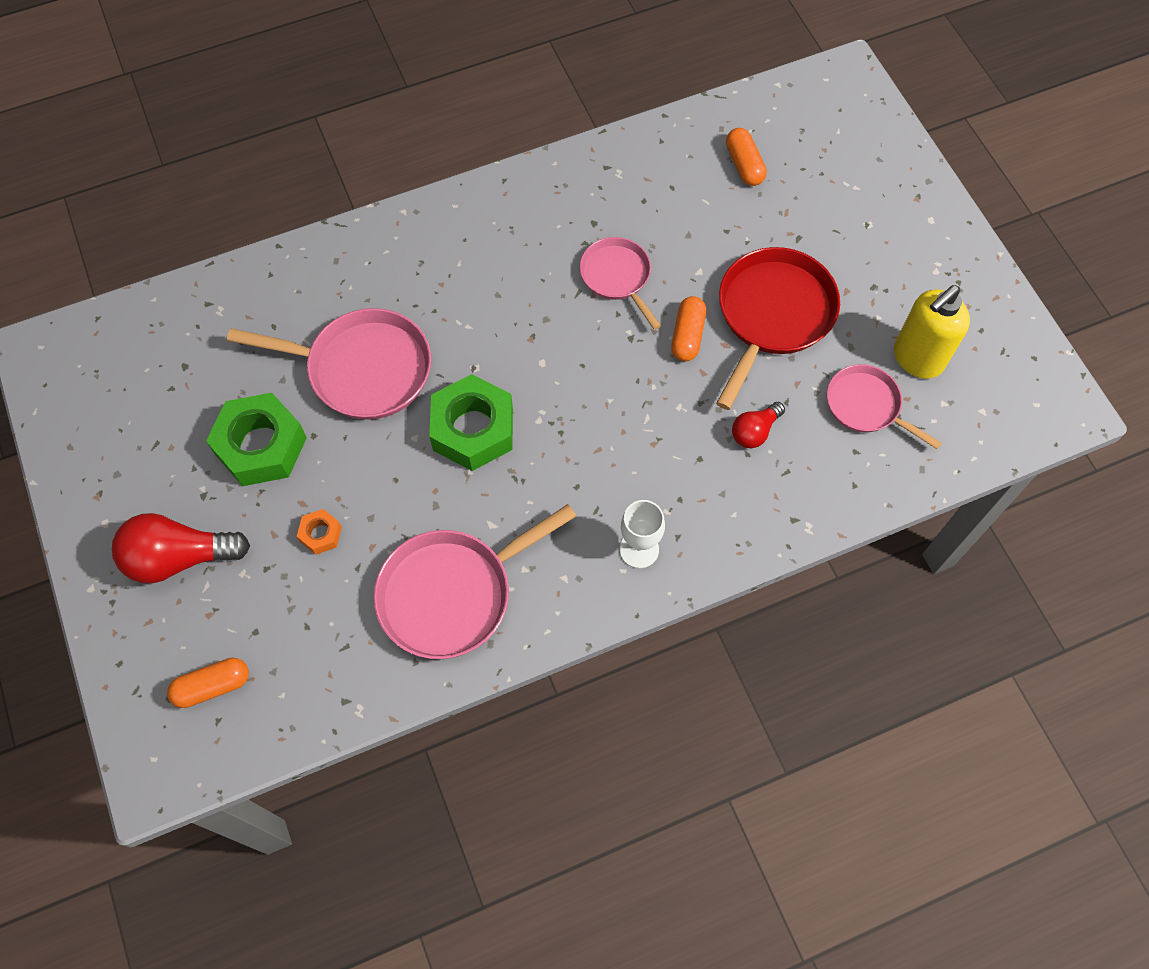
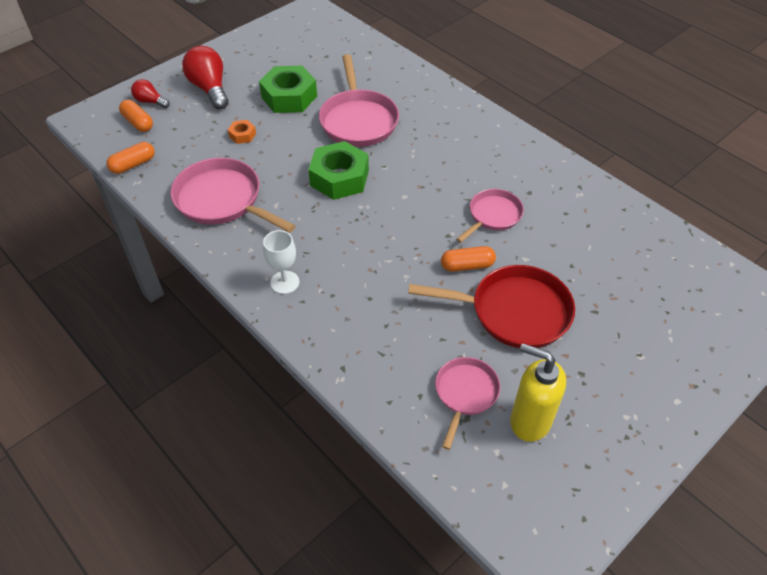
camera: 70 degrees right, 15 degrees down
orange capsule [726,128,767,186] -> orange capsule moved to [106,142,155,174]
red light bulb [732,402,785,448] -> red light bulb moved to [131,79,170,108]

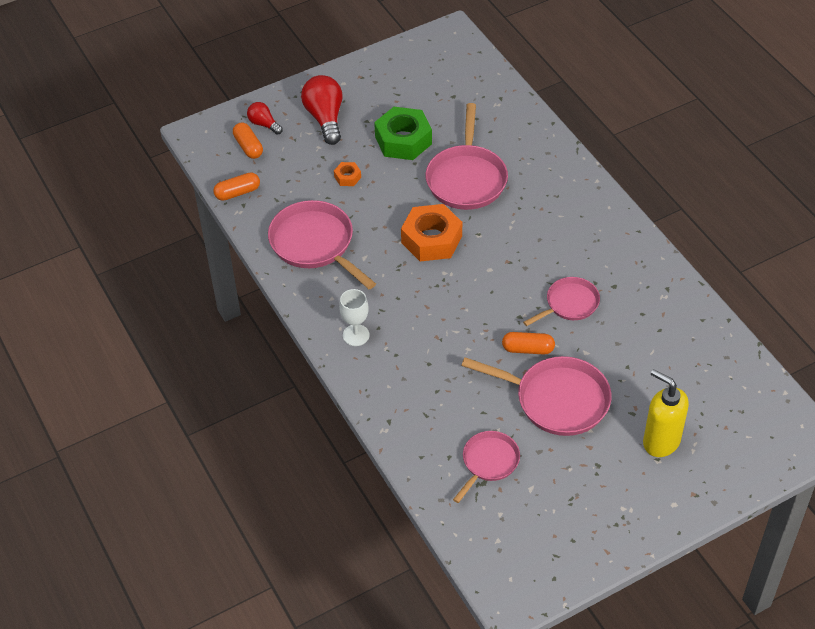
camera: 15 degrees right, 0 degrees up
green nut [308,141,369,200] -> orange nut [401,204,462,261]
red pan [408,265,575,348] -> pink pan [461,356,612,436]
yellow soap dispenser [510,343,566,442] -> yellow soap dispenser moved to [643,369,689,457]

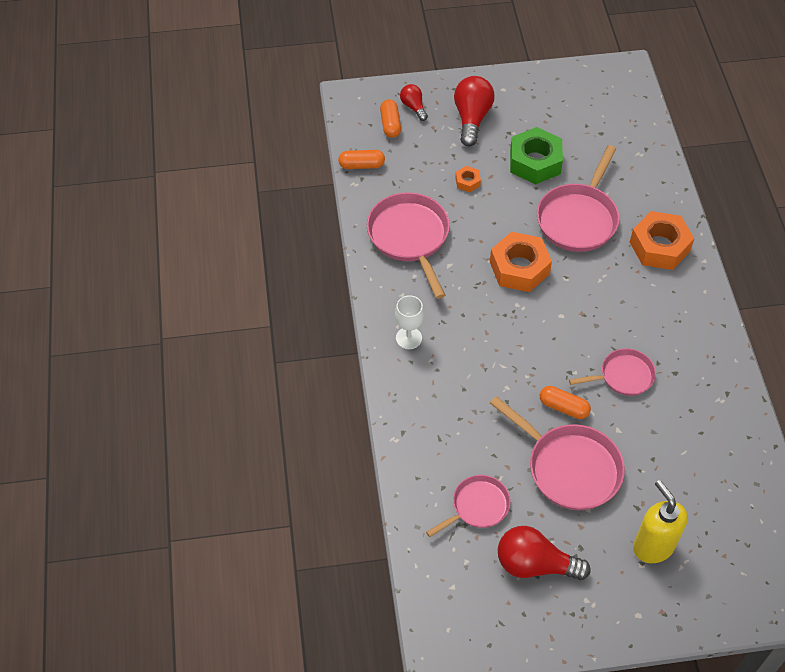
camera: 20 degrees right, 5 degrees up
none -> red light bulb [498,526,591,580]
none -> orange nut [630,211,694,270]

